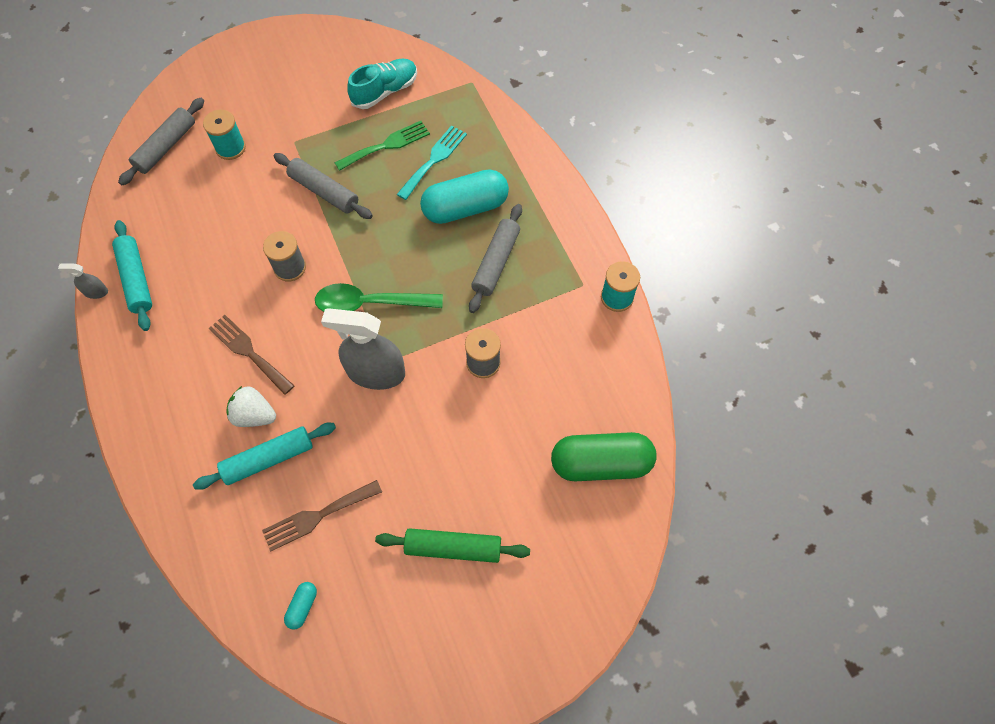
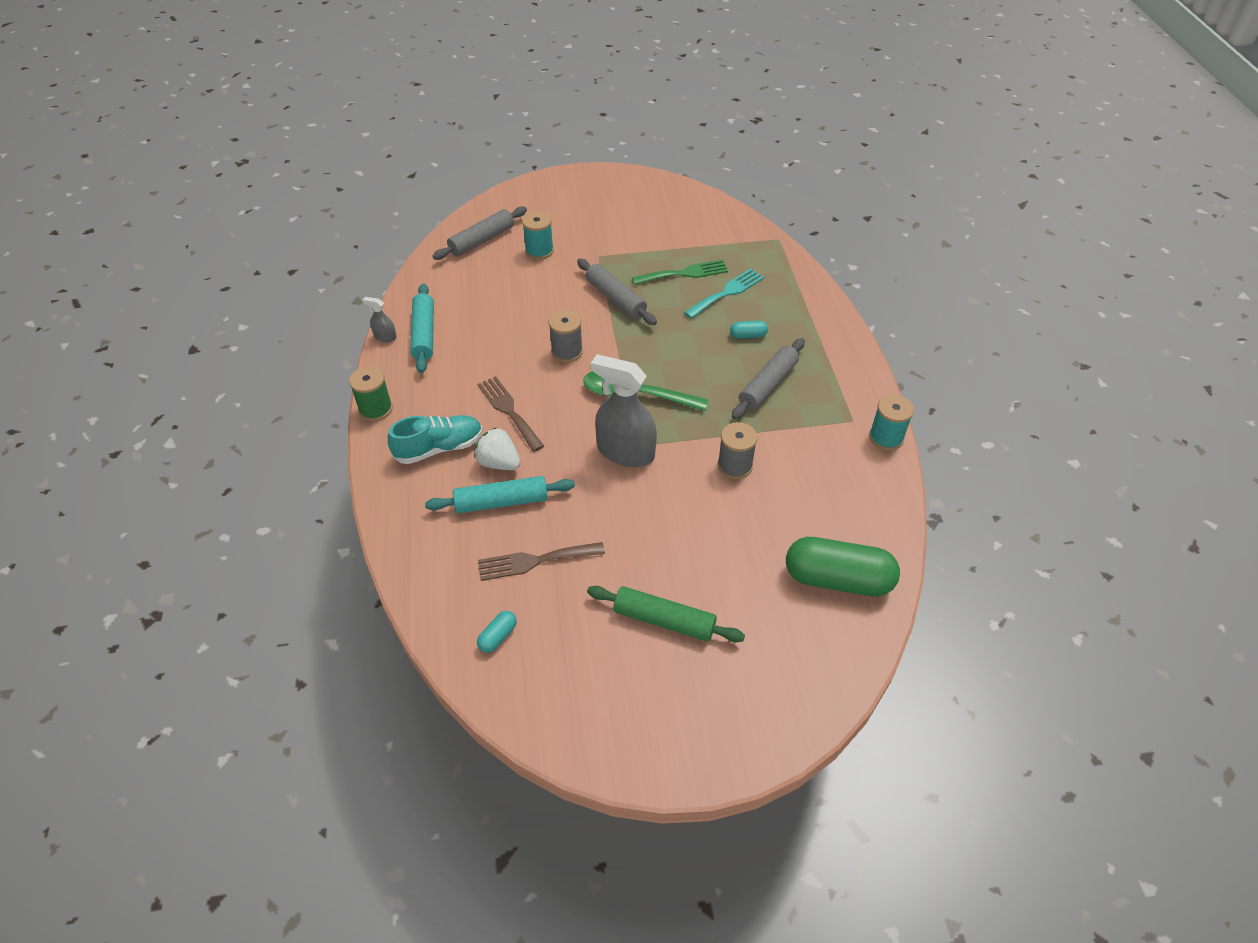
camera: 15 degrees right, 15 degrees down
turquoise shoe [347,58,417,109] -> turquoise shoe moved to [388,415,483,464]
turquoise capsule [420,169,509,224] -> turquoise capsule [730,321,768,338], size x0.43
none -> green spool [349,366,393,421]

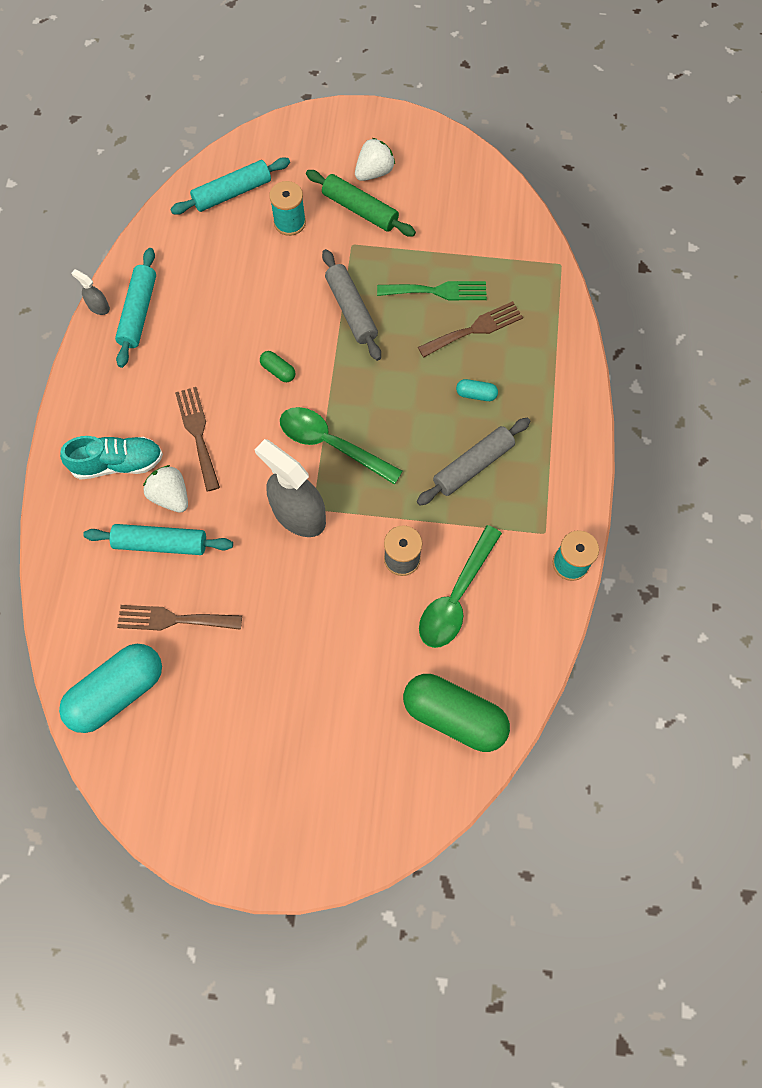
camera: 15 degrees right, 20 degrees up
green spool [349,366,393,421] -> none
grey rolling pin [433,206,527,260] -> turquoise rolling pin [170,157,290,215]
turquoise capsule [477,611,517,653] -> turquoise capsule [59,644,162,733], size x2.35
grey spool [549,310,583,362] -> green capsule [260,351,295,382]
green rolling pin [587,586,745,642] -> green rolling pin moved to [306,170,416,237]
turquoise fork [684,269,764,319] -> brown fork [418,301,523,357]
none -> white strawberry [355,138,395,181]
none -> green spoon [419,525,502,648]

